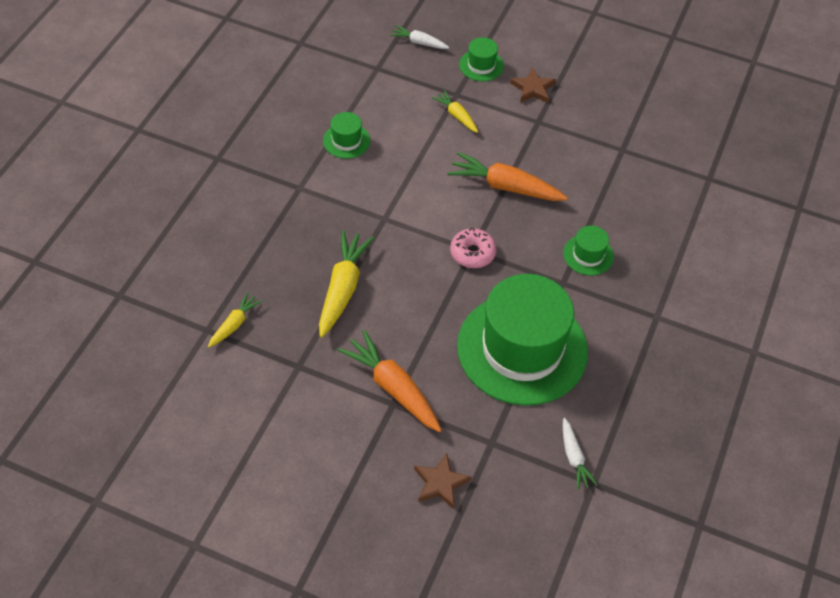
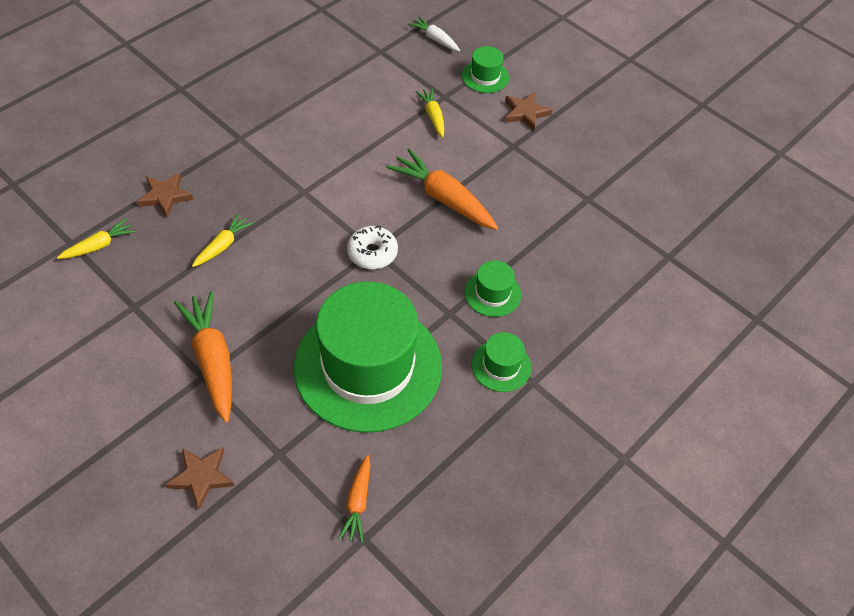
camera: 20 degrees right, 0 degrees up
yellow carrot [319,230,374,338] -> yellow carrot [192,214,253,267], size x0.55
green hat [323,112,370,159] -> green hat moved to [471,332,531,392]
pink donut [450,228,497,268] -> white donut [347,225,398,269]
white carrot [563,418,598,490] -> orange carrot [338,455,370,543]
none -> brown star [136,172,193,217]

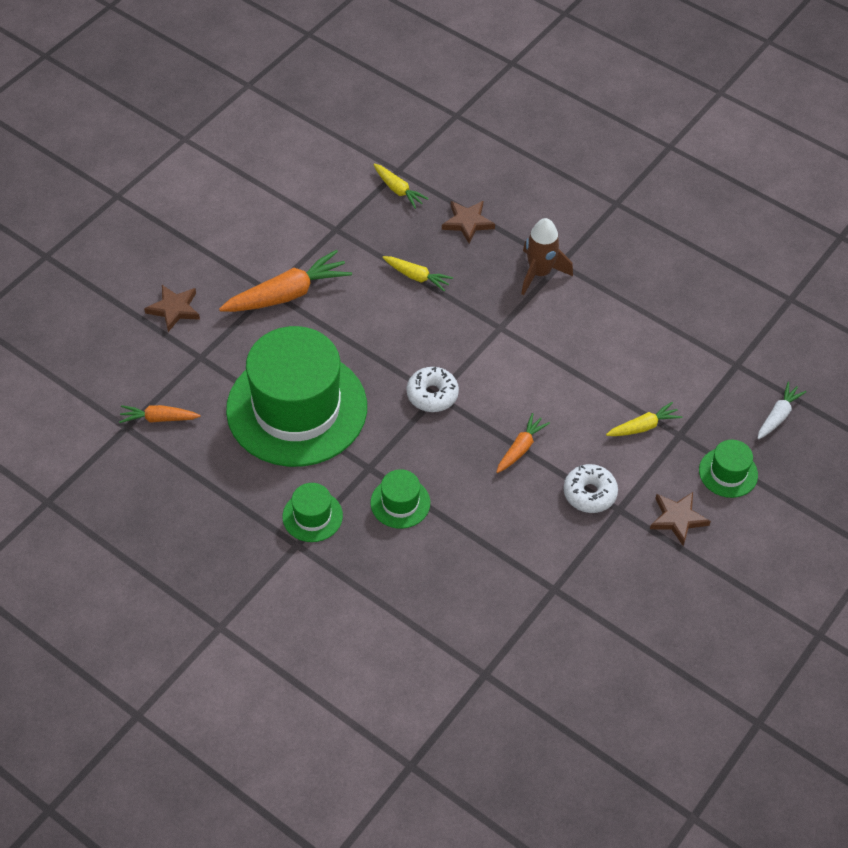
camera: 85 degrees right, 0 degrees up
orange carrot [386,149,498,230] -> orange carrot [496,413,550,473], size x0.55
none -> brown rocket [521,218,573,295]
none -> white donut [564,464,618,513]

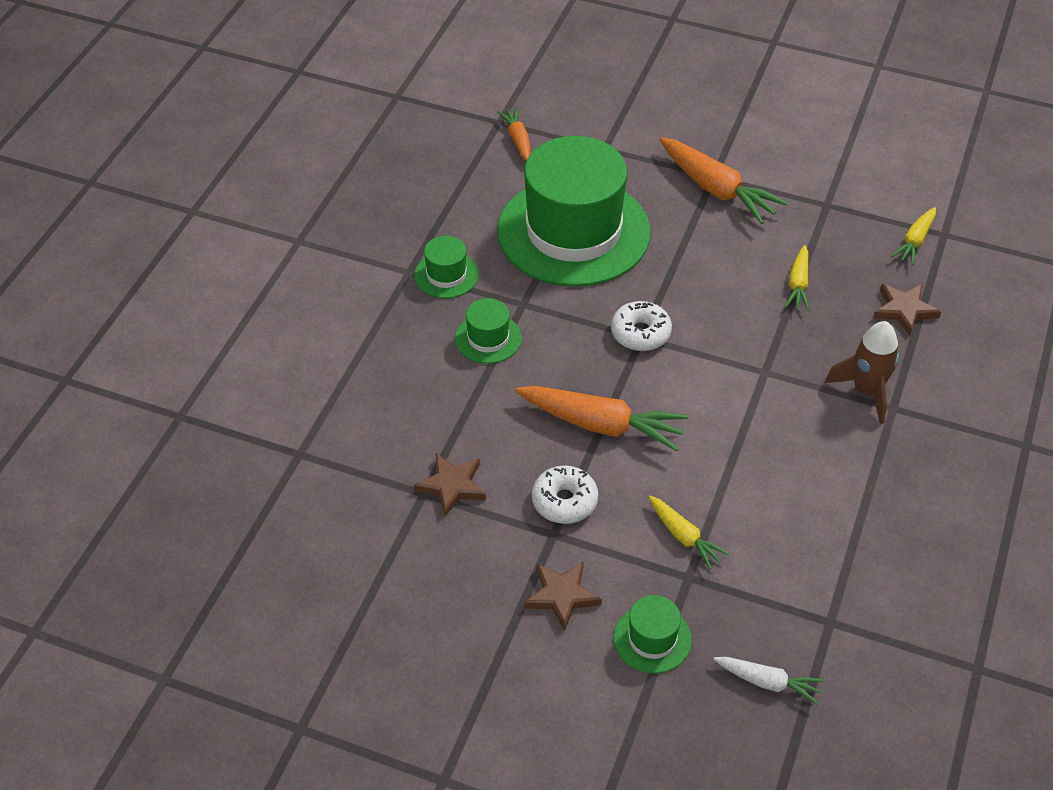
camera: 75 degrees right, 5 degrees down
brown star [144,285,200,332] -> brown star moved to [414,453,486,517]
orange carrot [496,413,550,473] -> orange carrot [515,386,689,451], size x1.80

